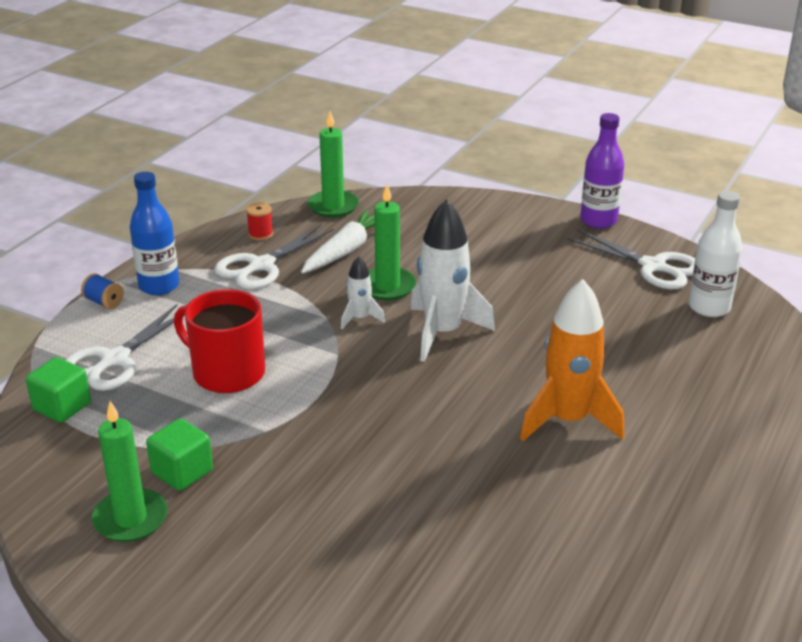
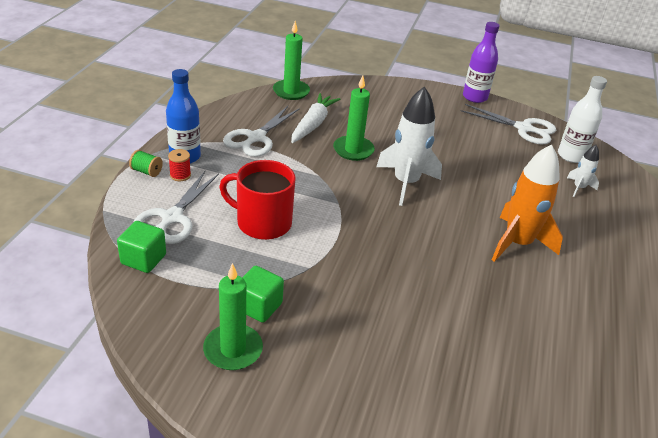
camera: 15 degrees left, 5 degrees up
blue spool [81,274,124,309] -> green spool [129,150,163,177]
red spool [246,203,273,240] -> red spool moved to [168,149,191,181]
white rocket [341,256,385,329] -> white rocket moved to [567,145,599,197]

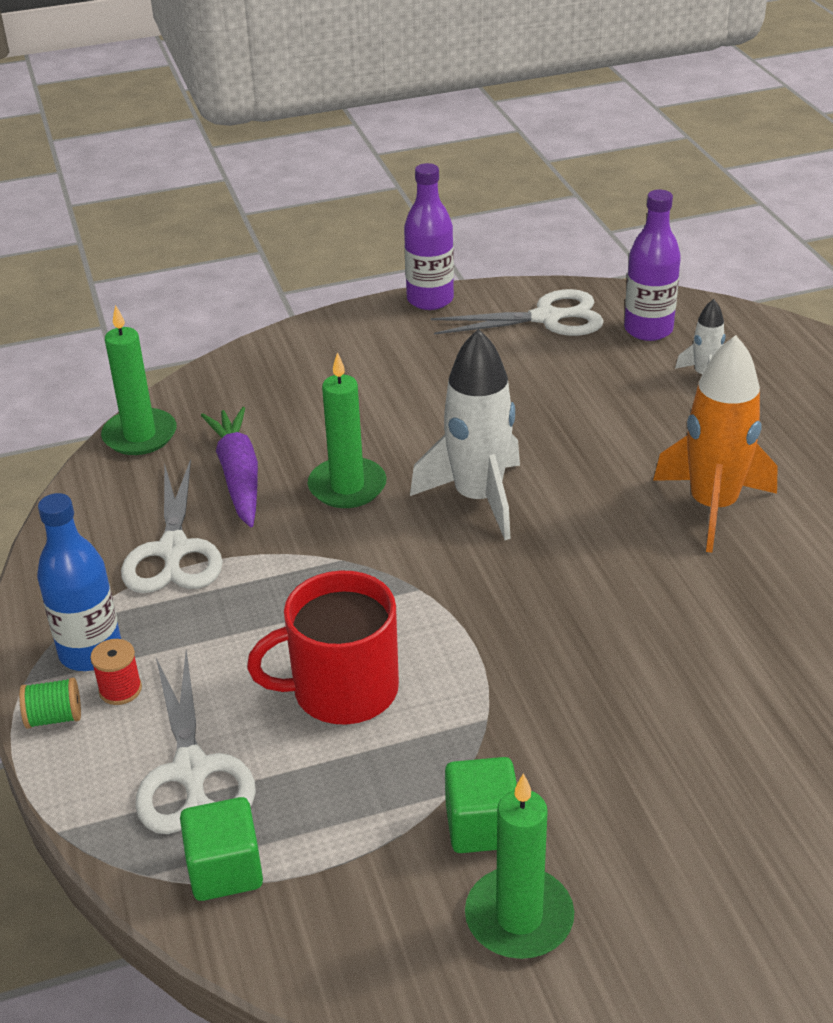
camera: 30 degrees left, 0 degrees up
white carrot [291,93,340,143] -> purple carrot [201,407,258,527]
white bottle [558,76,607,163] -> purple bottle [624,189,681,341]

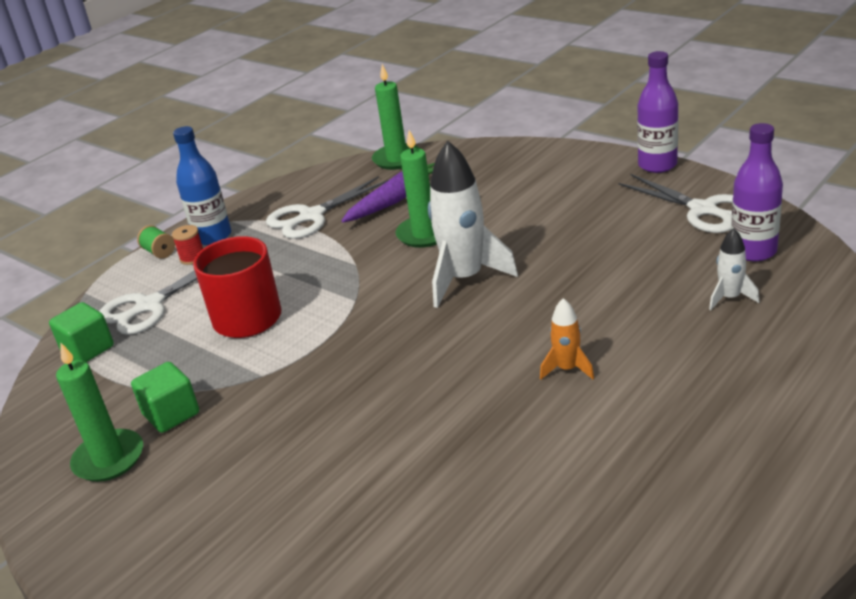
camera: 60 degrees right, 5 degrees down
orange rocket [653,335,778,552] -> orange rocket [540,298,594,379], size x0.49

